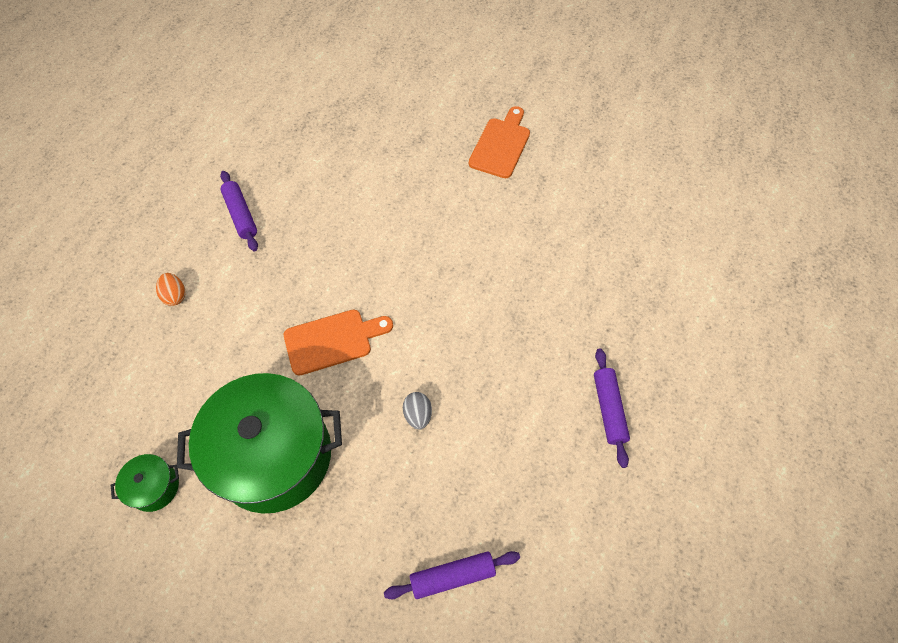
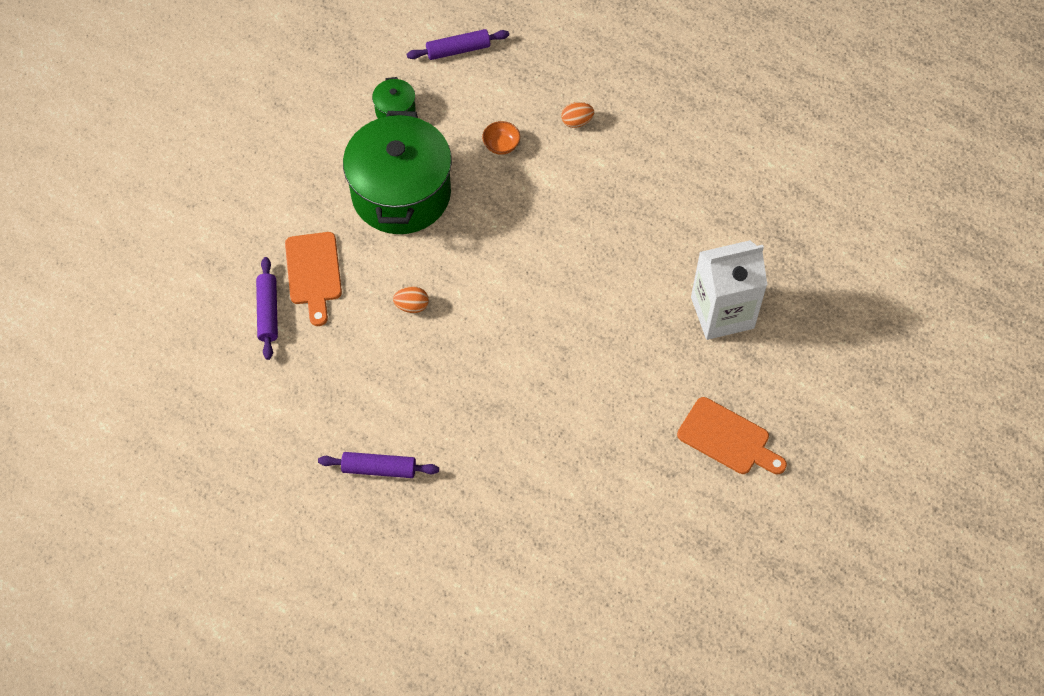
camera: 100 degrees right, 0 degrees up
purple rolling pin [220,171,258,251] -> purple rolling pin moved to [407,29,509,60]
orange cutting board [284,310,393,376] -> orange cutting board moved to [285,232,342,326]
grey egg [403,392,432,430] -> orange egg [393,286,429,313]
none -> orange bowl [482,121,520,155]
none -> white carton [691,240,767,340]

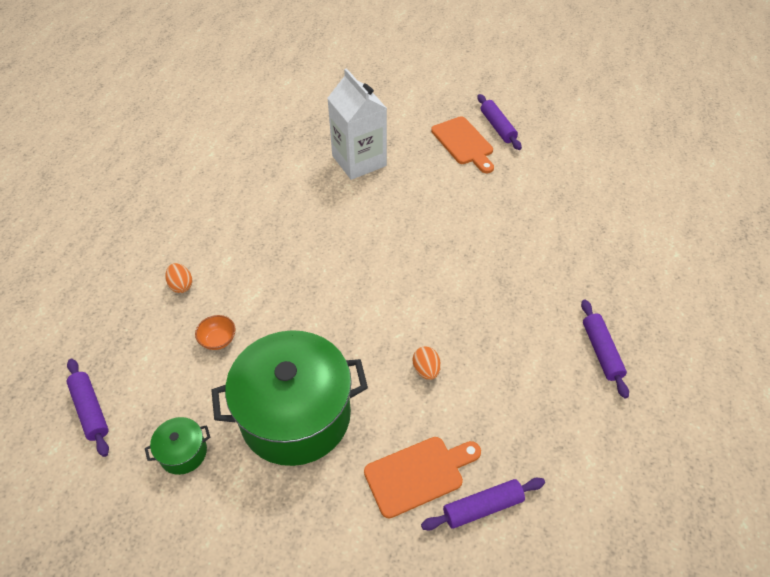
camera: 105 degrees left, 10 degrees down
orange cutting board [677,397,787,474] -> orange cutting board turned 135 degrees clockwise [431,116,494,173]
none -> purple rolling pin [478,94,522,150]

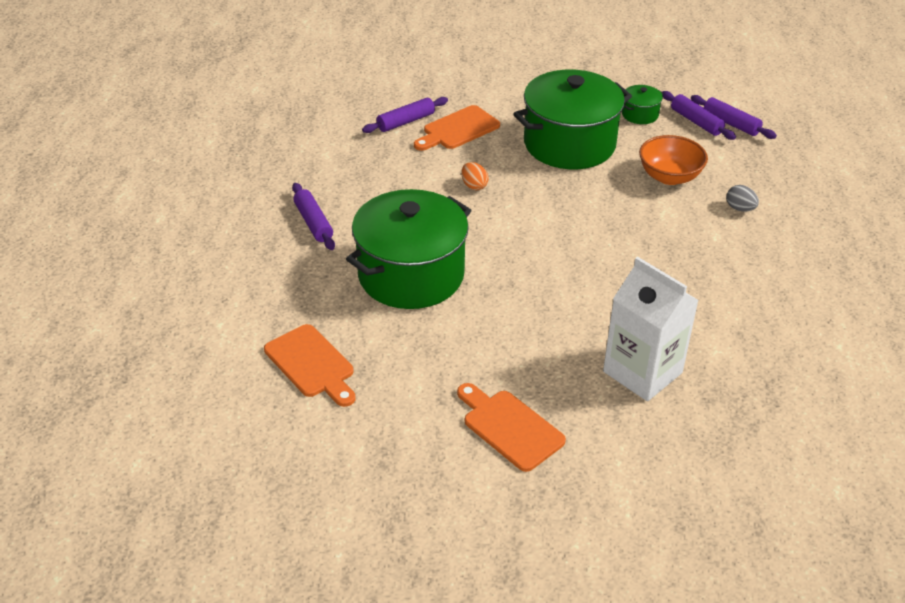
camera: 165 degrees right, 10 degrees down
orange egg [165,263,193,293] -> grey egg [726,185,759,211]
orange bowl [195,315,236,350] -> orange bowl [639,135,708,185], size x1.82
purple rolling pin [478,94,522,150] -> purple rolling pin moved to [662,91,736,140]
none -> orange cutting board [264,324,356,407]
none -> green pot [346,189,472,309]

